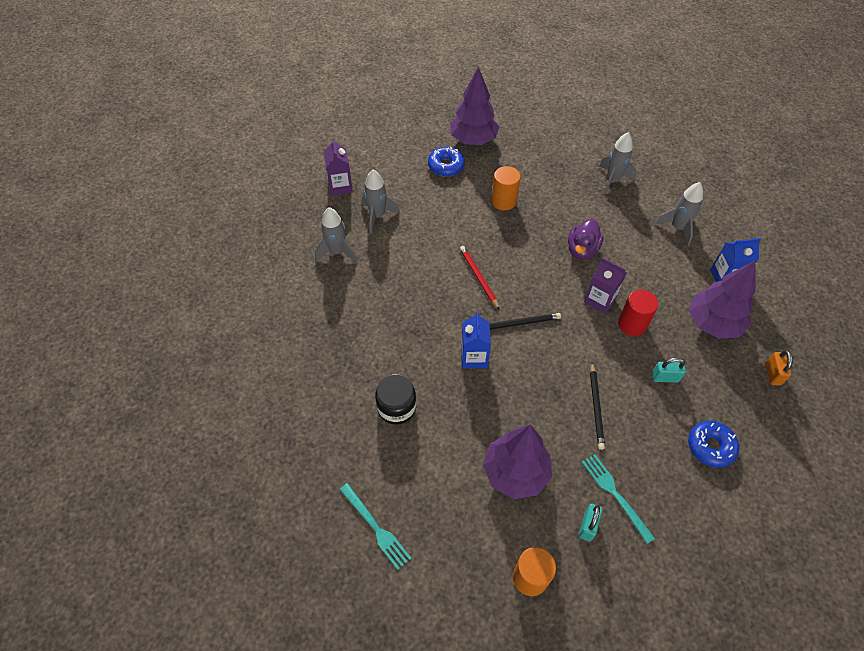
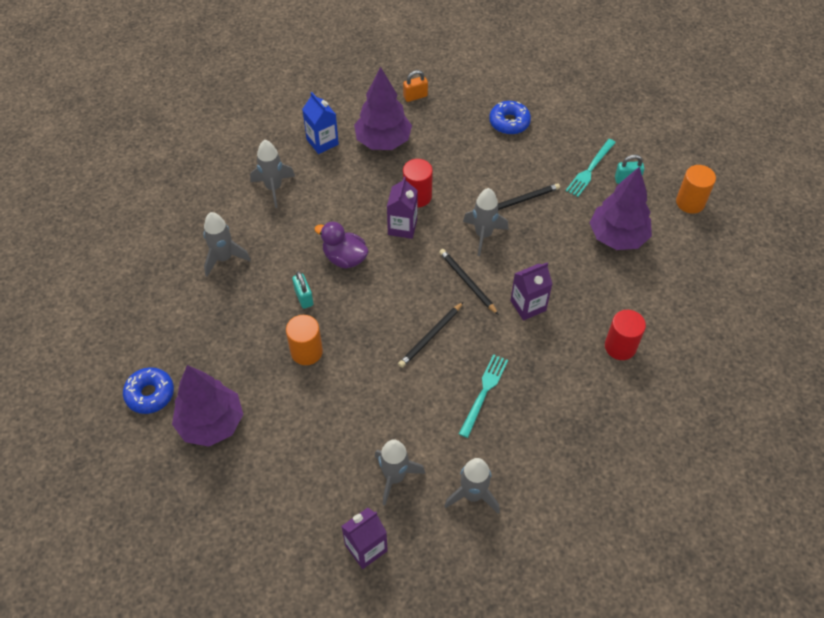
camera: 115 degrees left, 0 degrees up
turquoise fork [339,483,411,570] -> turquoise fork moved to [459,354,508,438]
black jar [375,374,416,425] -> red cylinder [605,310,646,360]
blue donut [428,147,465,177] -> blue donut moved to [123,367,174,414]
red pencil [460,246,500,310] -> black pencil [398,302,463,368]
blue carton [461,312,491,368] -> purple carton [510,262,552,320]
purple duck [568,219,604,260] -> purple duck turned 150 degrees counterclockwise [314,222,369,269]
turquoise padlock [652,358,686,383] -> turquoise padlock moved to [292,271,313,309]
none -> grey rocket [463,188,509,256]

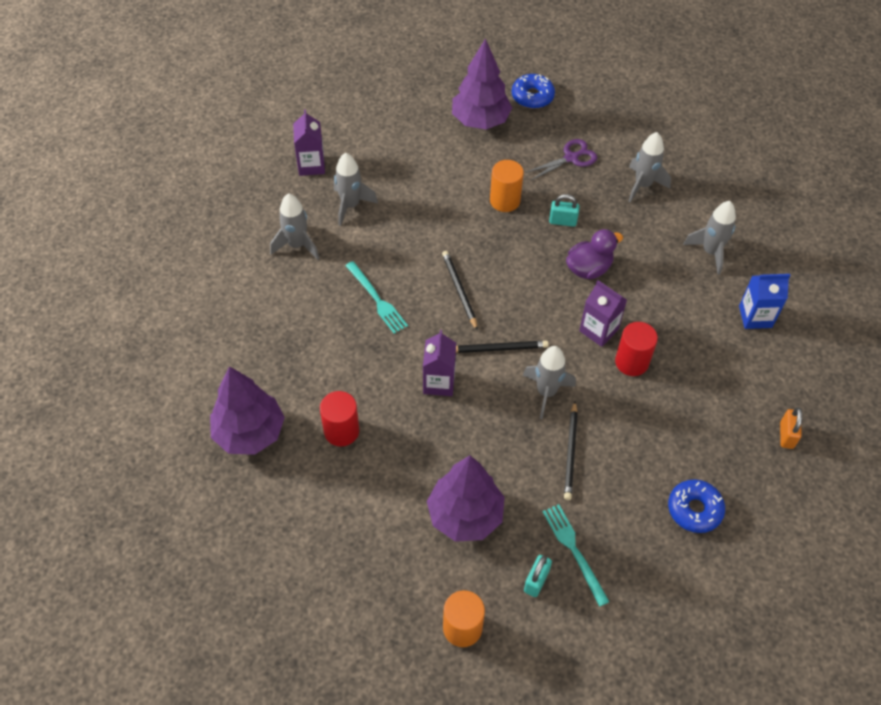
camera: 120 degrees right, 0 degrees up
purple tree [354,67,412,150] -> purple tree moved to [210,366,285,455]
none -> purple scissors [525,139,597,180]

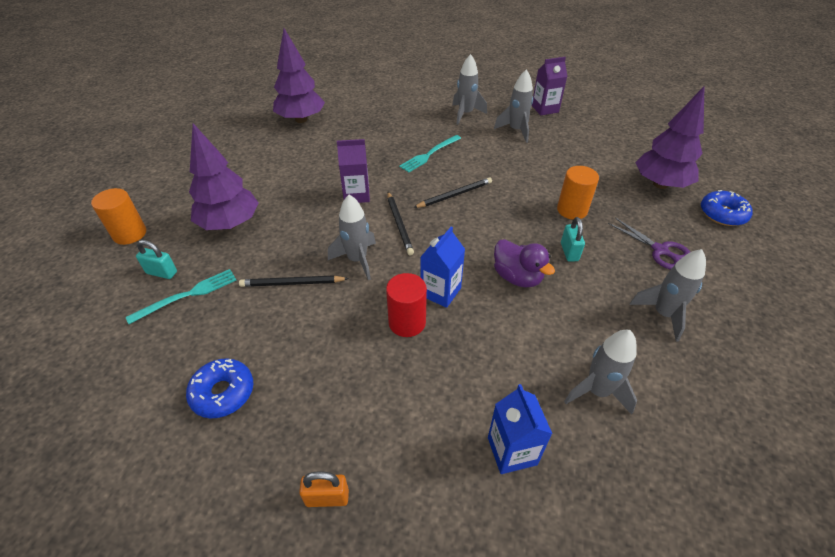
camera: 80 degrees right, 10 degrees down
red cylinder [320,391,359,446] -> none
purple carton [579,280,627,347] -> blue carton [420,226,465,308]

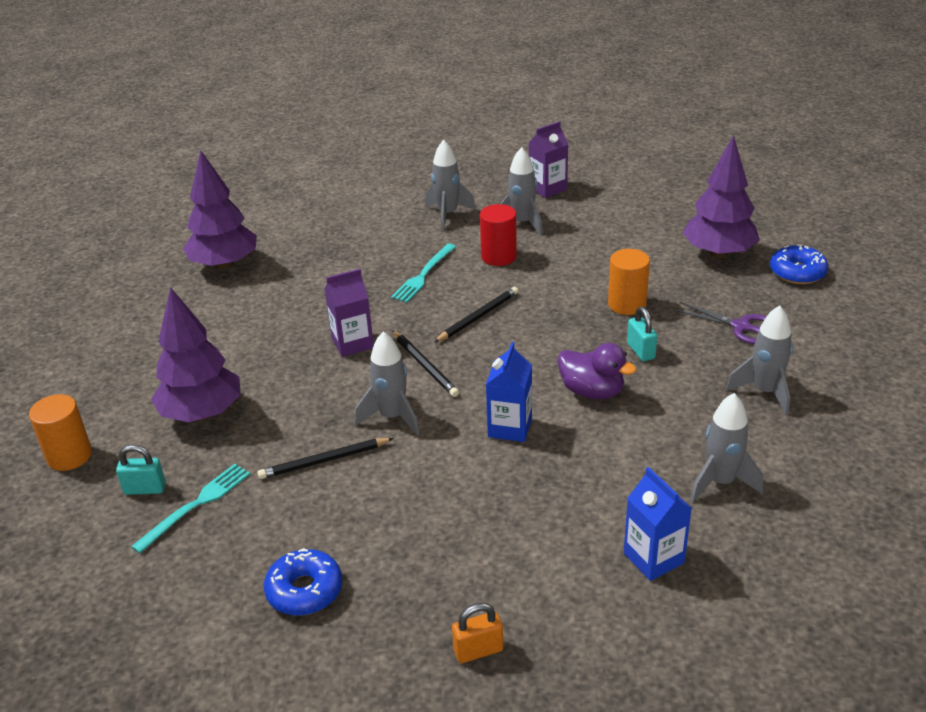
camera: 15 degrees left, 10 degrees down
red cylinder [386,273,427,337] -> red cylinder moved to [480,204,517,266]

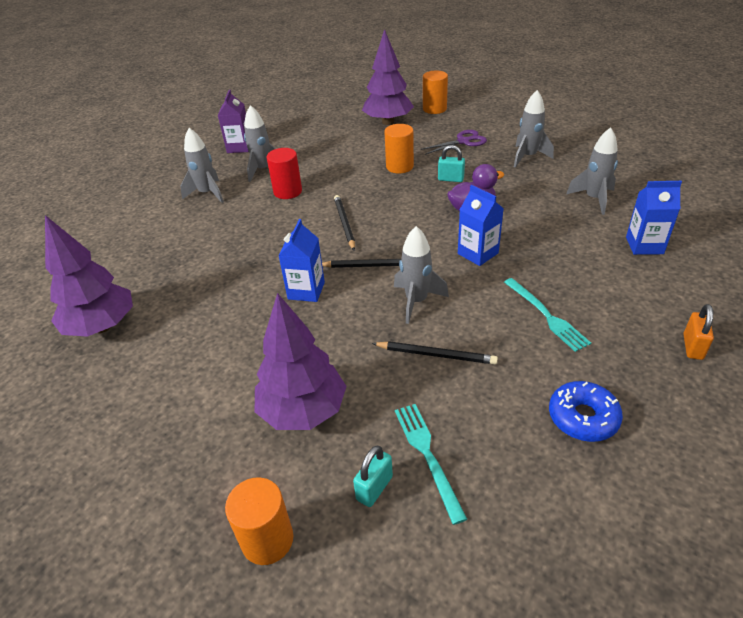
camera: 55 degrees left, 5 degrees up
black pencil [257,438,394,479] -> black pencil turned 90 degrees counterclockwise [372,341,498,364]
purple carton [324,269,374,357] -> blue carton [278,219,325,302]
turquoise fork [391,244,456,303] -> turquoise fork moved to [504,278,591,352]
blue donut [770,244,829,284] -> orange cylinder [423,70,448,114]

